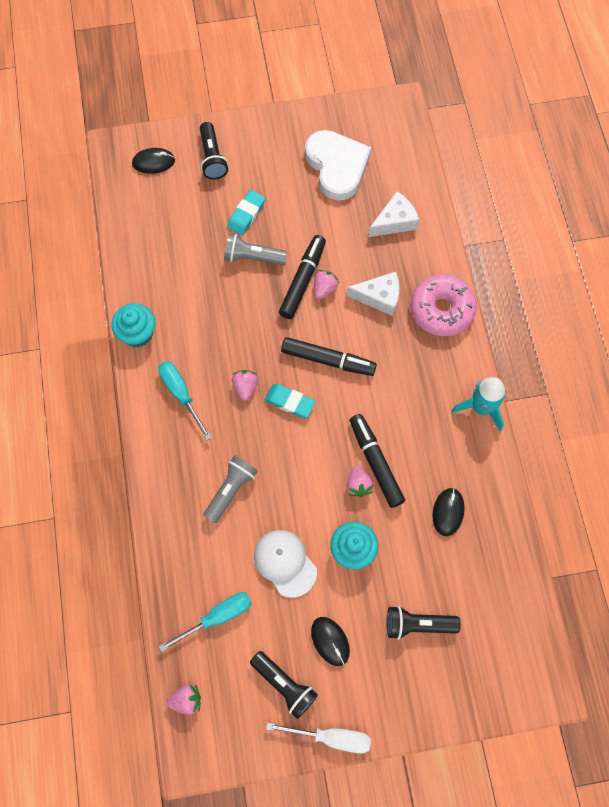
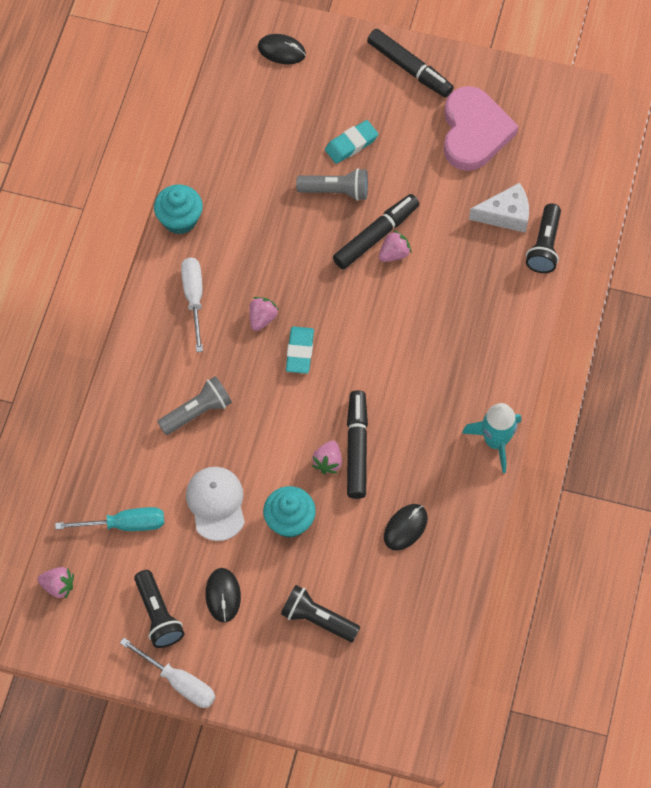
camera: 25 degrees right, 5 degrees down
turquoise screwdriver [158,361,212,440] -> white screwdriver [181,257,203,352]
black flashlight [200,122,228,180] -> black flashlight moved to [526,203,561,273]
grey flashlight [224,234,287,265] -> grey flashlight turned 150 degrees clockwise [296,168,368,201]
turquoise eraser [265,384,316,418] -> turquoise eraser turned 45 degrees clockwise [286,327,314,374]
black marker [281,337,377,376] -> black marker moved to [367,29,454,97]
white heart [305,130,371,201] -> pink heart [444,86,519,171]
white cheese [347,272,399,316] -> none
pink donut [410,274,477,336] -> none

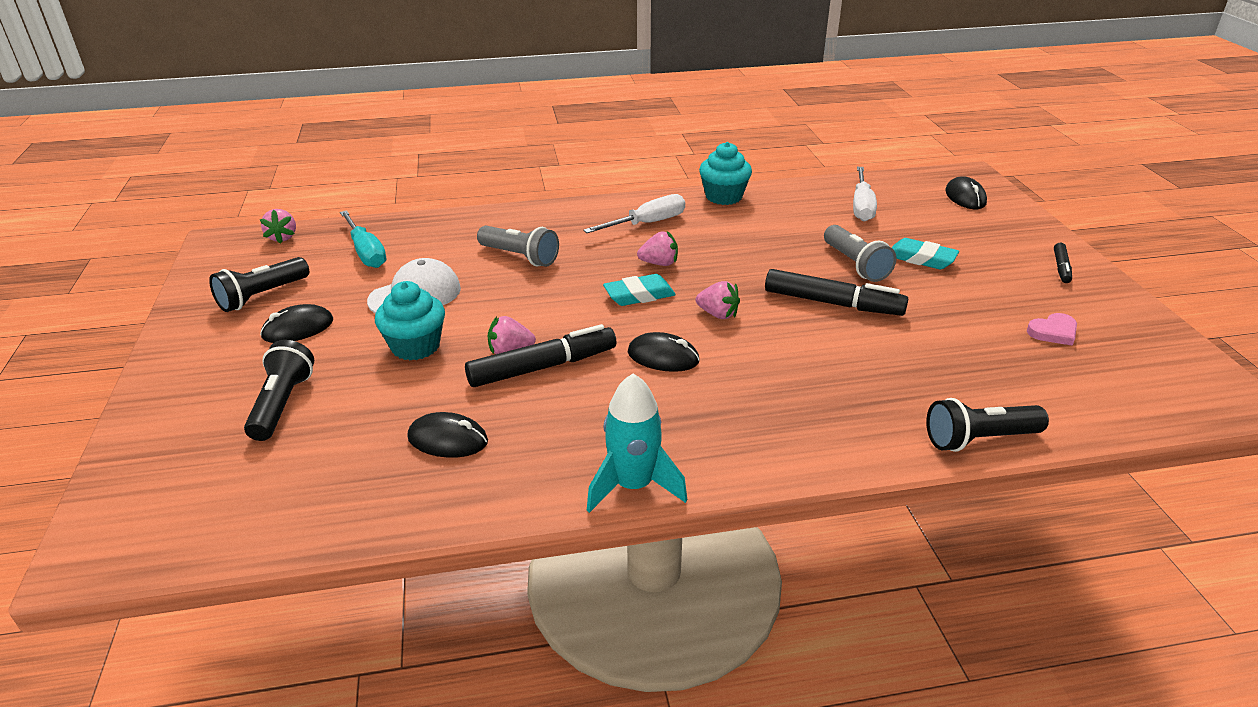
camera: 65 degrees right, 30 degrees down
white screwdriver [120,638,216,708] -> white screwdriver moved to [853,167,877,221]
black marker [367,29,454,97] -> black marker [1054,243,1072,283], size x0.51
pink strawberry [379,230,412,262] -> pink strawberry moved to [696,281,740,319]
pink heart [444,86,519,171] -> pink heart [1027,313,1077,346], size x0.41
white cheese [469,183,529,233] -> none
none -> black mouse [628,332,699,372]

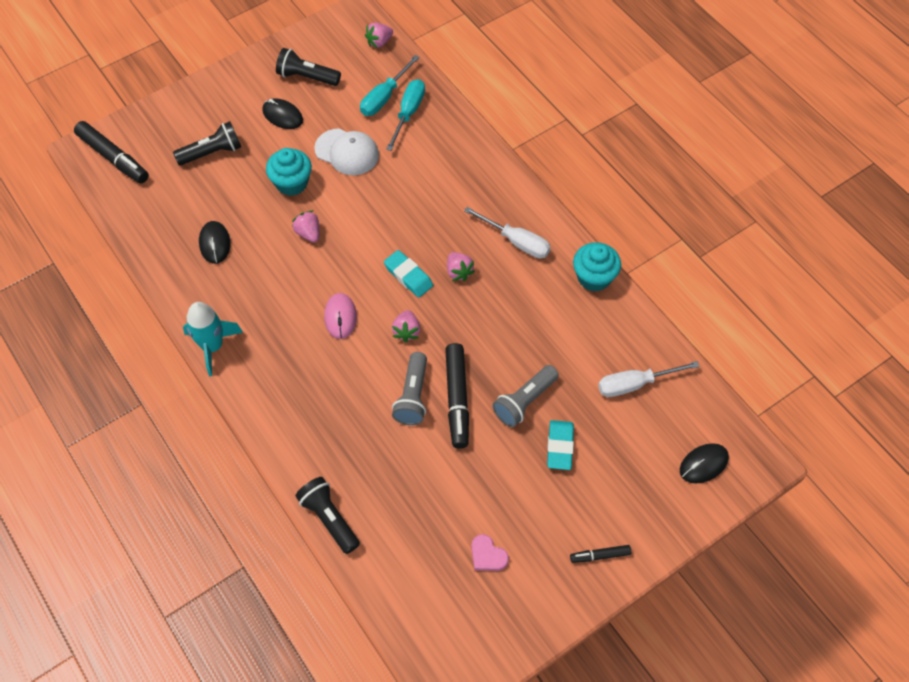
camera: 65 degrees right, 25 degrees up
black marker [465,324,616,387] -> black marker moved to [74,121,149,183]
grey flashlight [477,226,559,267] -> grey flashlight moved to [392,352,427,425]
black mouse [628,332,699,372] -> pink mouse [324,293,357,339]
none -> turquoise screwdriver [386,79,425,151]

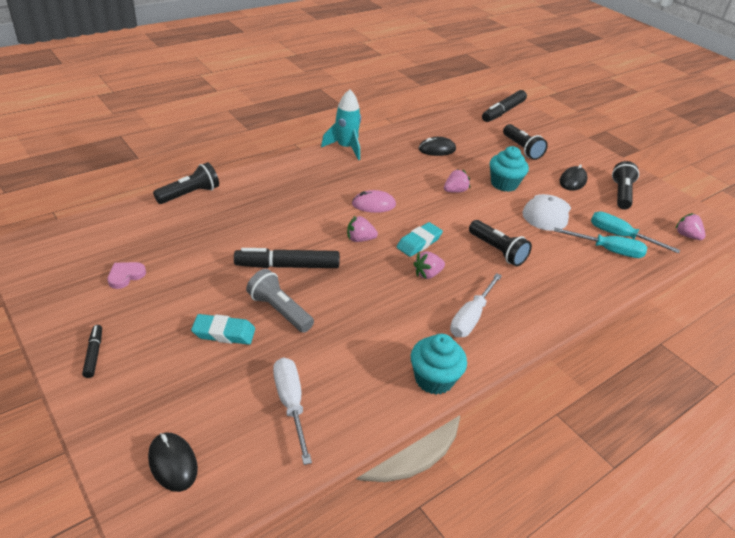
camera: 85 degrees right, 20 degrees down
grey flashlight [392,352,427,425] -> none
none -> black flashlight [469,220,532,266]

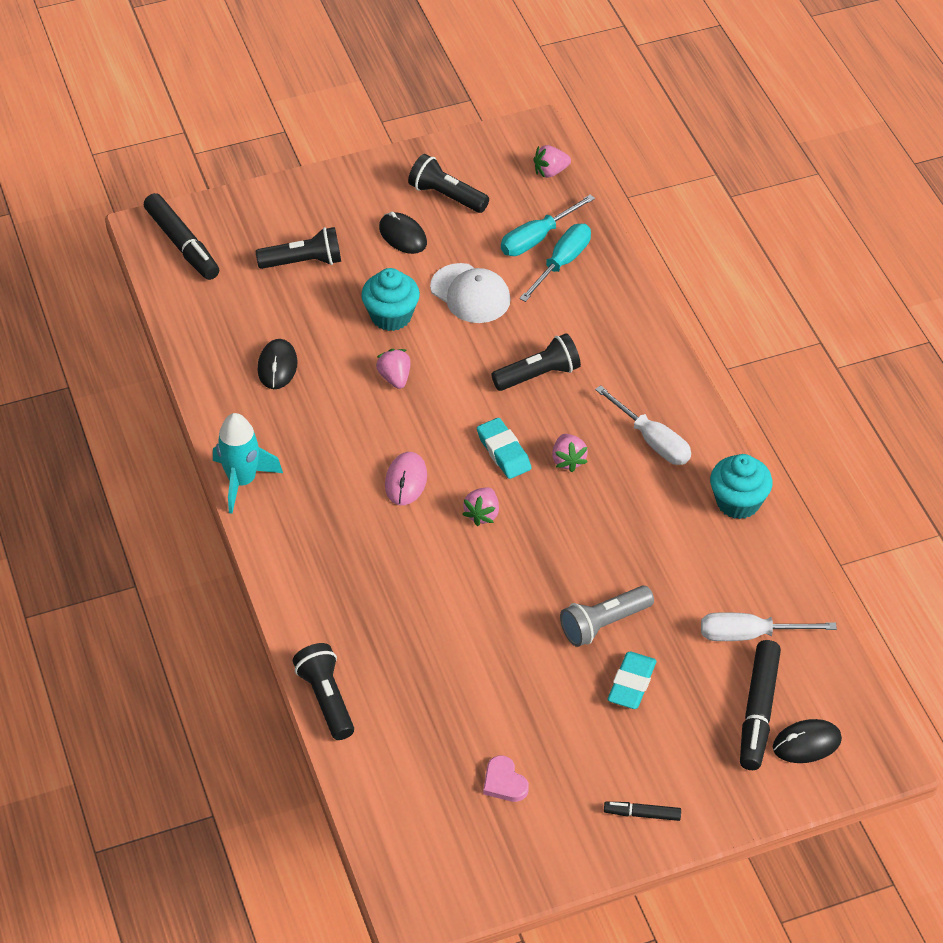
camera: 70 degrees left, 10 degrees up
black marker [234,248,340,268] -> black marker moved to [740,640,781,770]

